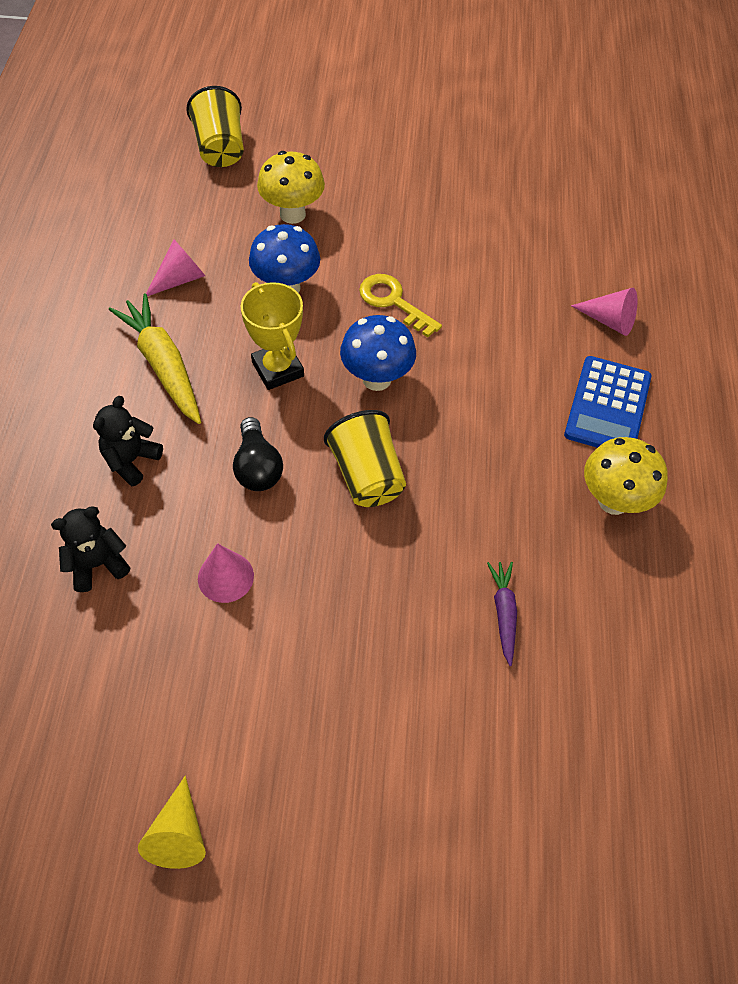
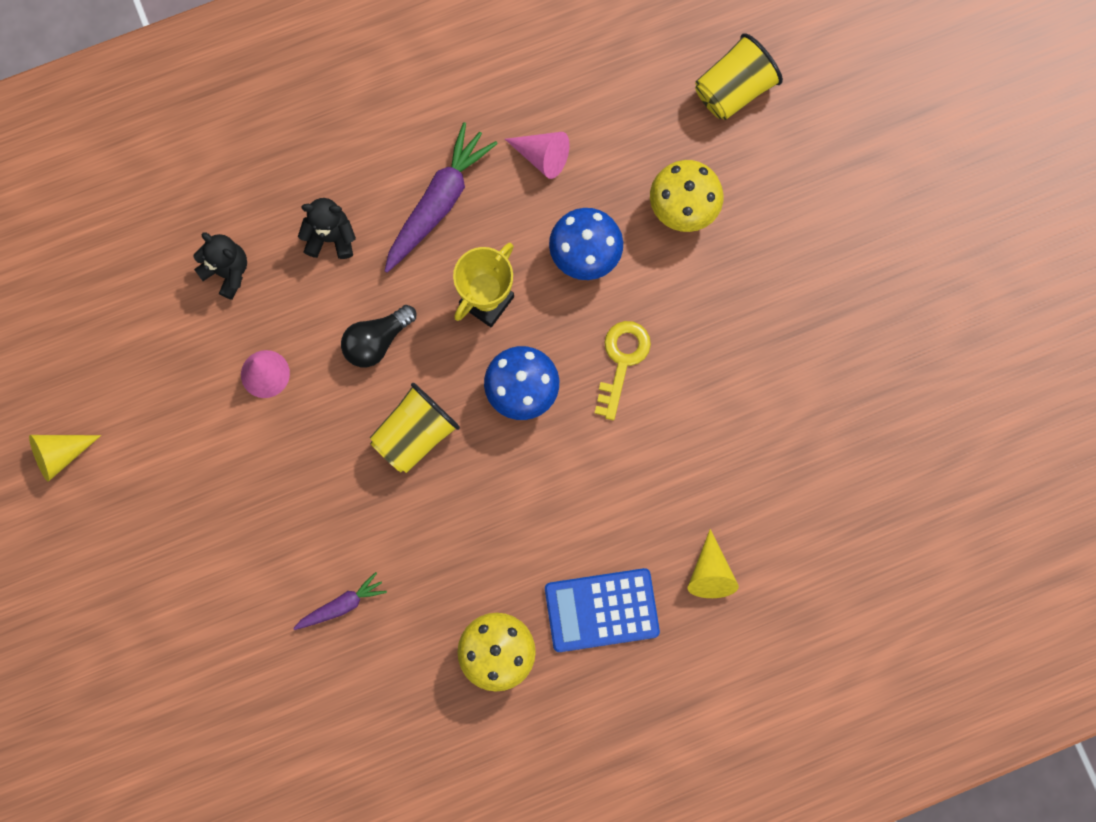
camera: 65 degrees right, 20 degrees up
yellow carrot [109,293,201,424] -> purple carrot [385,122,498,273]
pink cone [571,288,637,336] -> yellow cone [687,529,739,598]

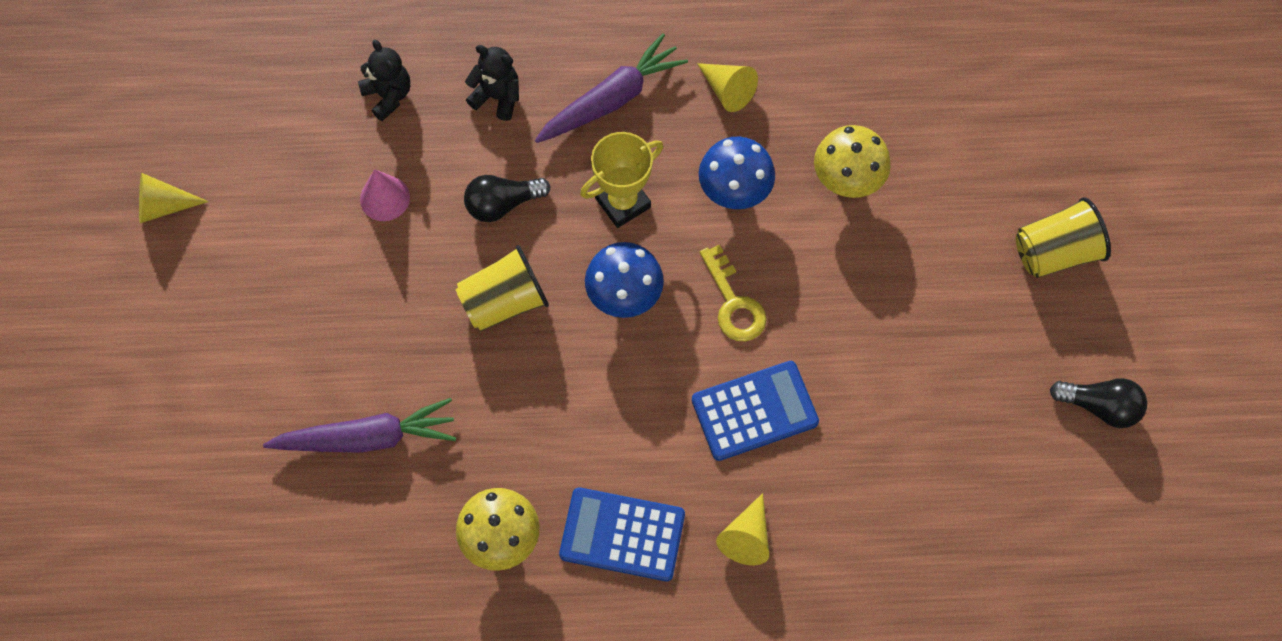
camera: 20 degrees right, 10 degrees down
purple carrot [293,572,387,630] -> purple carrot [263,398,456,453], size x1.82
pink cone [505,132,569,179] -> yellow cone [697,63,758,112]
yellow key [595,321,651,420] -> yellow key turned 120 degrees clockwise [700,245,766,341]
yellow cup [695,33,783,120] -> yellow cup moved to [1016,197,1111,278]
none -> blue calculator [692,361,819,461]
none -> black light bulb [1050,378,1147,428]

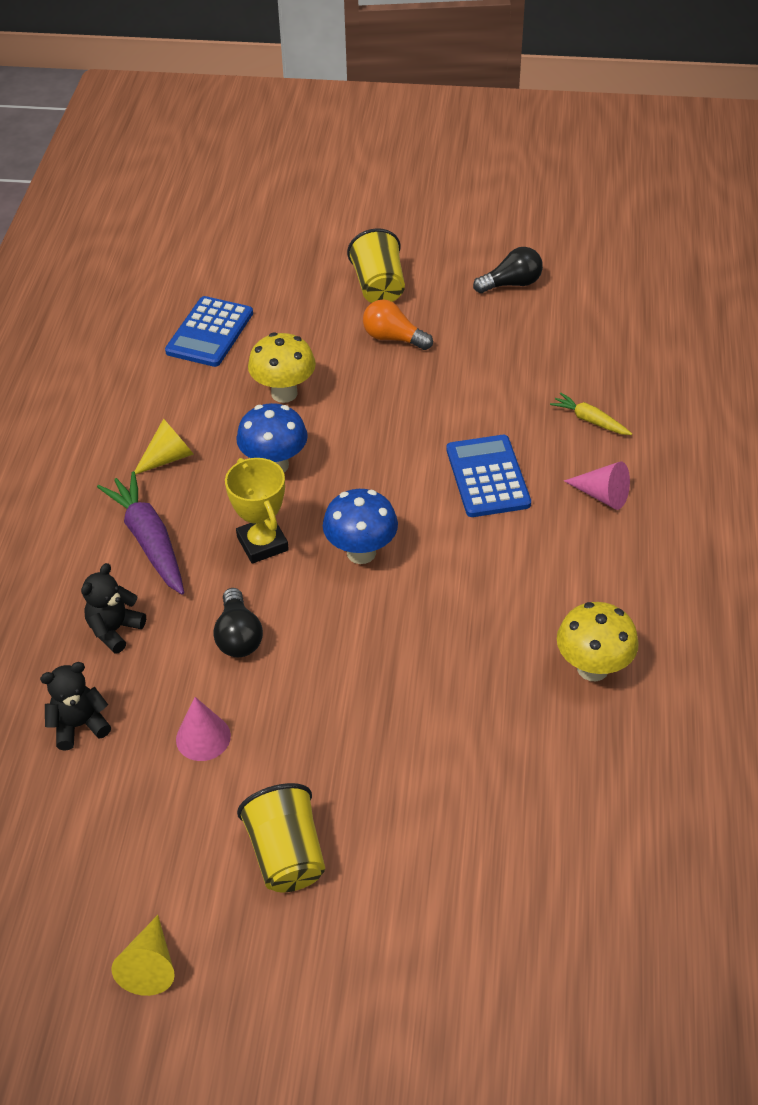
camera: 80 degrees left, 20 degrees down
purple carrot [263,398,456,453] -> none
yellow cup [455,245,549,331] -> yellow cup moved to [237,783,325,892]
blue calculator [559,487,685,581] -> blue calculator moved to [165,296,253,367]
yellow key [700,245,766,341] -> none
yellow cone [716,493,769,566] -> pink cone [564,462,630,510]
black light bulb [1050,378,1147,428] -> black light bulb turned 45 degrees clockwise [473,247,543,293]
none -> orange light bulb [363,299,433,350]
none -> yellow carrot [550,392,632,435]

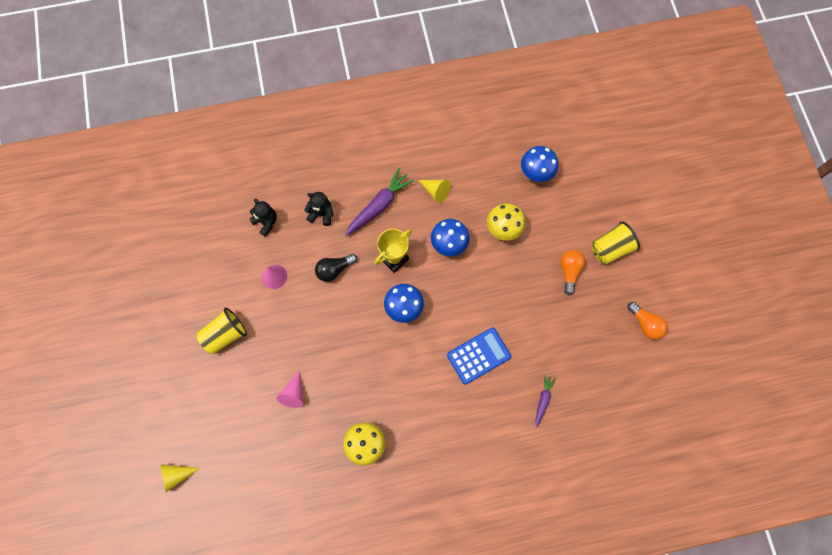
camera: 70 degrees right, 25 degrees up
yellow cone [111,915,175,996] -> yellow cone moved to [160,464,200,492]
blue calculator [165,296,253,367] -> blue mushroom [521,146,558,182]
black light bulb [473,247,543,293] -> orange light bulb [627,302,668,340]
yellow carrot [550,392,632,435] -> purple carrot [535,375,556,427]
pink cone [564,462,630,510] -> pink cone moved to [276,370,303,408]

